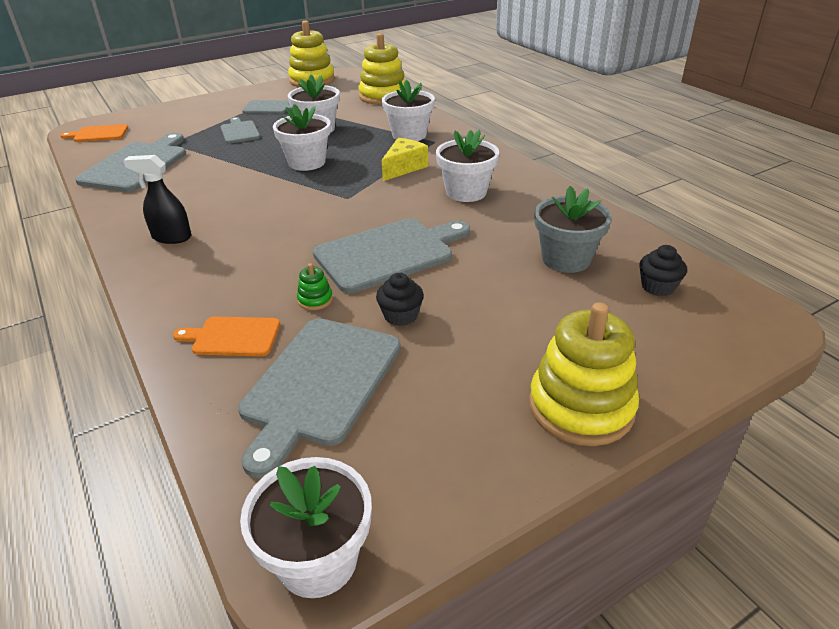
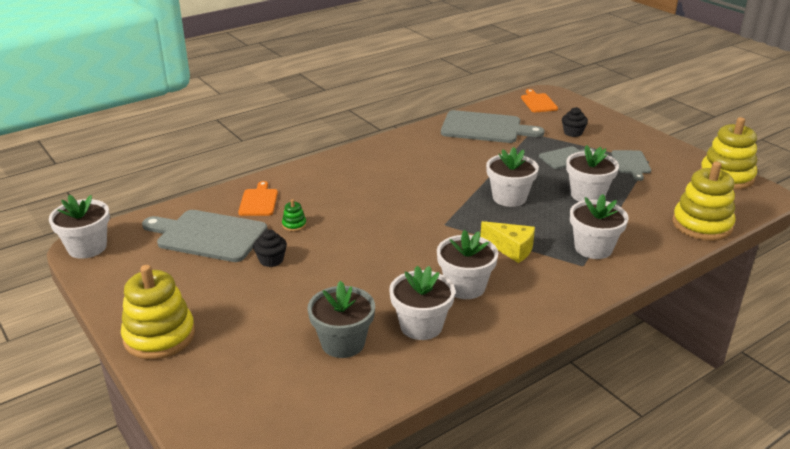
camera: 85 degrees right, 5 degrees down
black spray bottle [123,155,191,244] -> none
grey cutting board [313,218,470,293] -> none
black cupcake [639,245,687,296] -> black cupcake moved to [562,107,588,137]
none -> white flower pot [389,266,455,340]

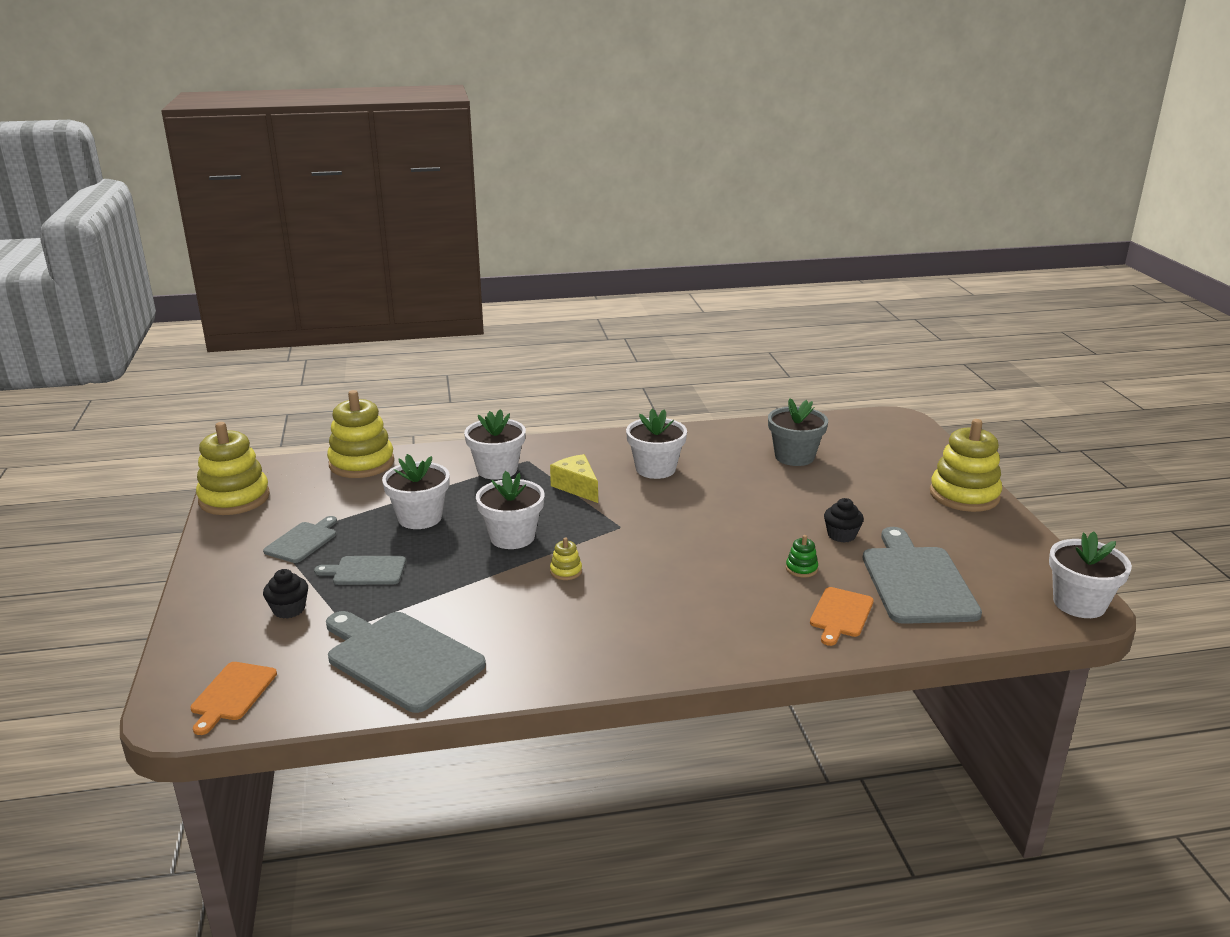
camera: 155 degrees left, 5 degrees down
grey cutting board [142,210,268,262] -> grey cutting board turned 135 degrees counterclockwise [863,527,982,624]
white flower pot [389,266,455,340] -> none
none -> yellow stacking toy [550,537,582,580]

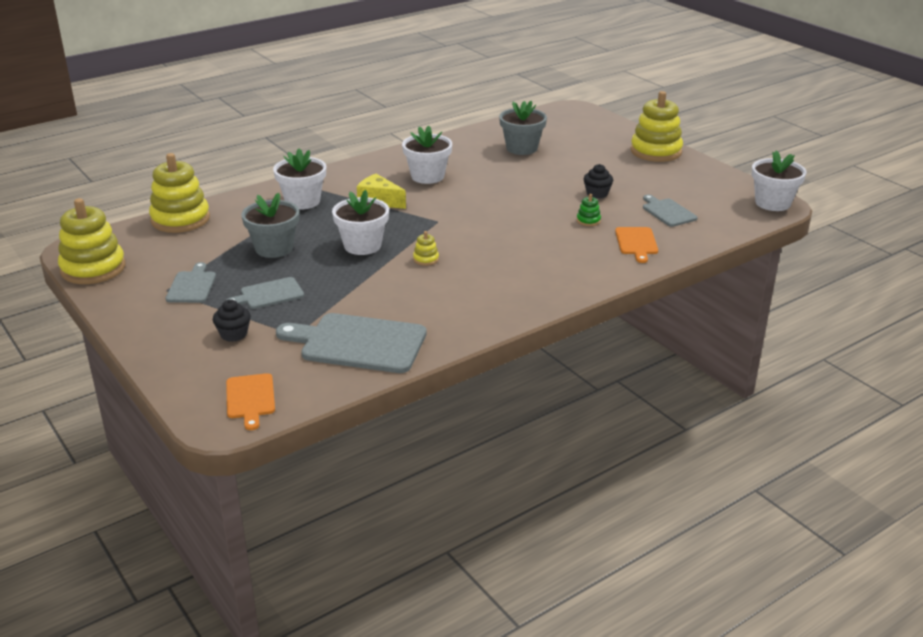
camera: 25 degrees left, 5 degrees up
white flower pot [382,454,450,529] -> grey flower pot [241,193,299,258]
grey cutting board [863,527,982,624] -> grey cutting board [643,195,698,227], size x0.54

